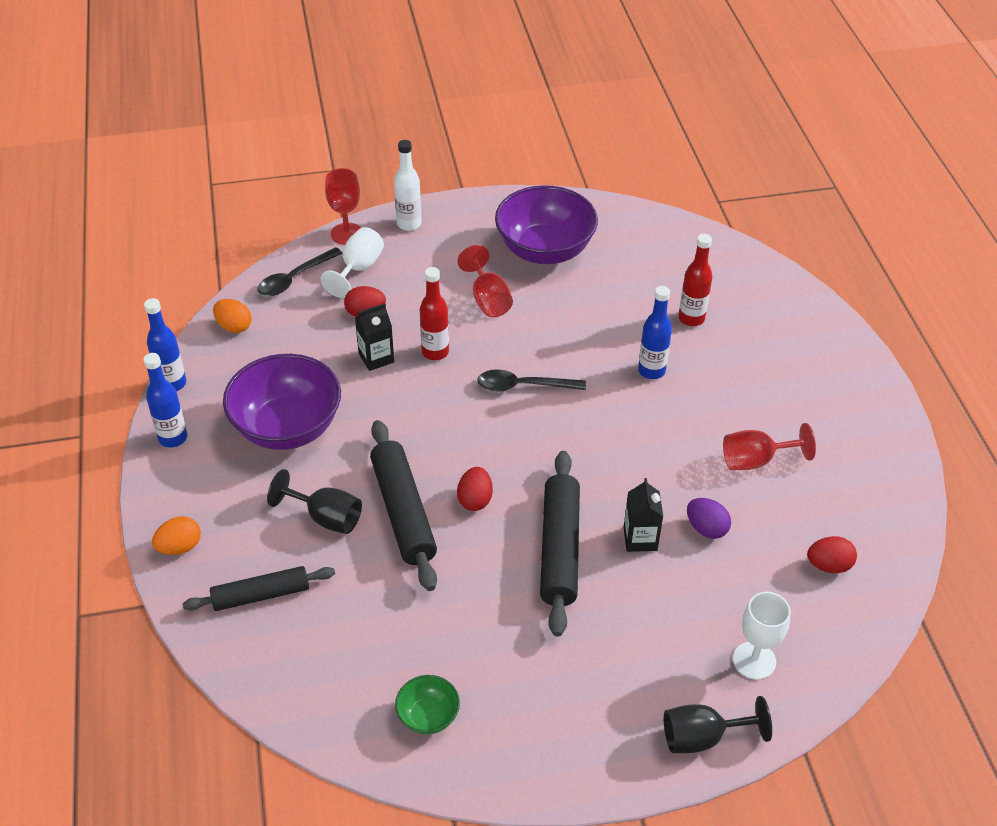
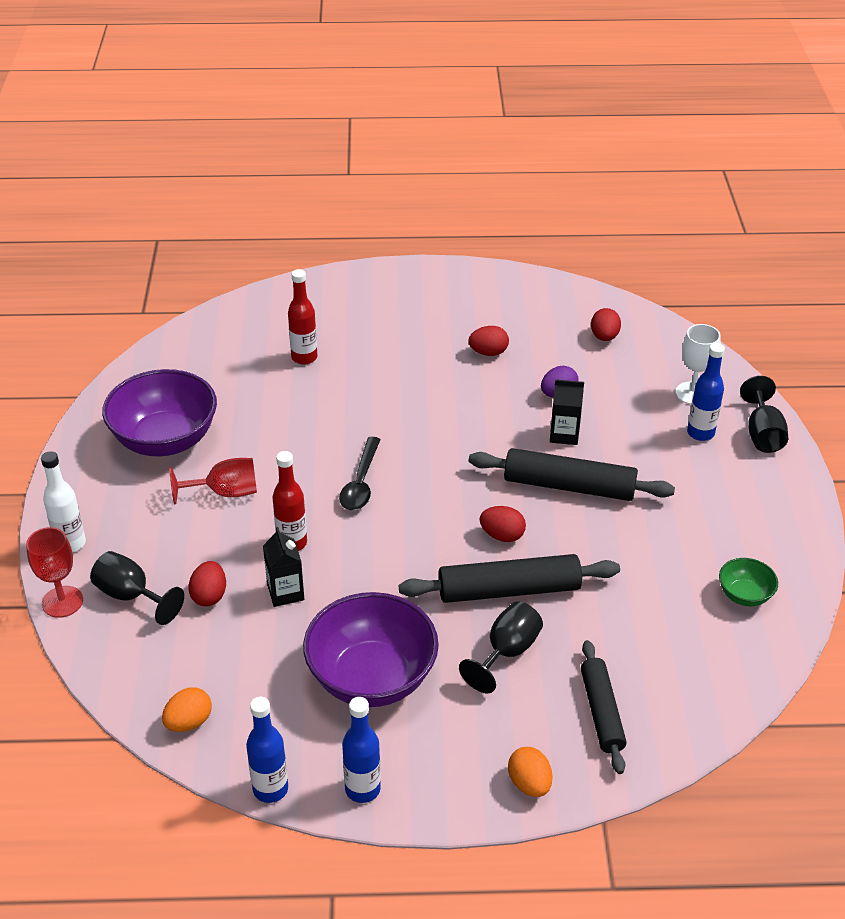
camera: 80 degrees left, 5 degrees down
black spoon [258,247,343,296] -> none
white goblet [321,227,384,298] -> black goblet [90,551,184,625]
blue bottle [638,286,672,379] -> blue bottle moved to [687,343,725,441]
red goblet [723,423,816,470] -> red egg [469,326,509,356]

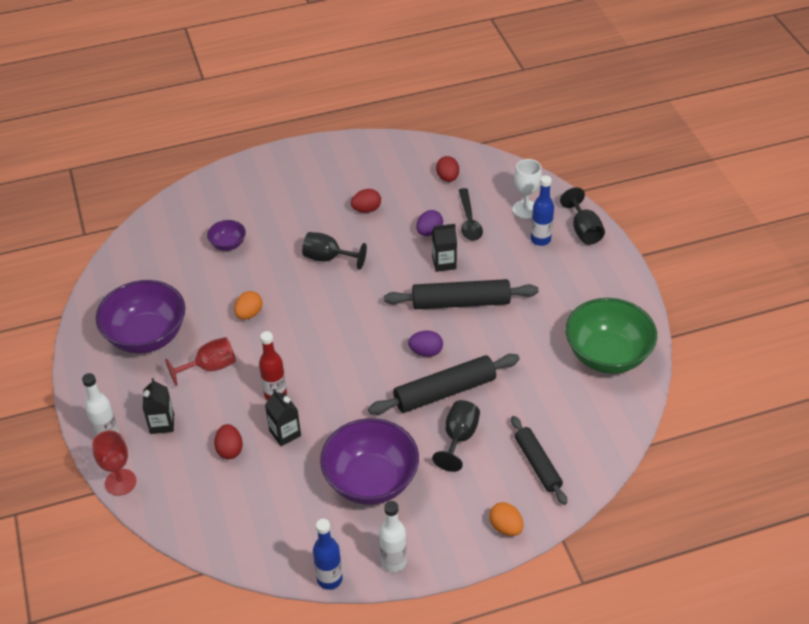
camera: 15 degrees left, 5 degrees up
black goblet [90,551,184,625] -> black goblet moved to [302,232,367,270]
orange egg [162,687,212,732] -> orange egg moved to [234,291,263,320]
red bottle [288,269,317,365] -> purple bowl [207,220,246,251]
black spoon [339,437,381,510] -> black spoon moved to [459,188,483,241]
blue bottle [342,697,381,803] -> white bottle [379,501,407,572]
red egg [480,506,526,542] -> purple egg [408,330,443,357]
green bowl [719,558,778,606] -> green bowl [565,298,657,374], size x2.14
none -> black carton [143,378,174,434]

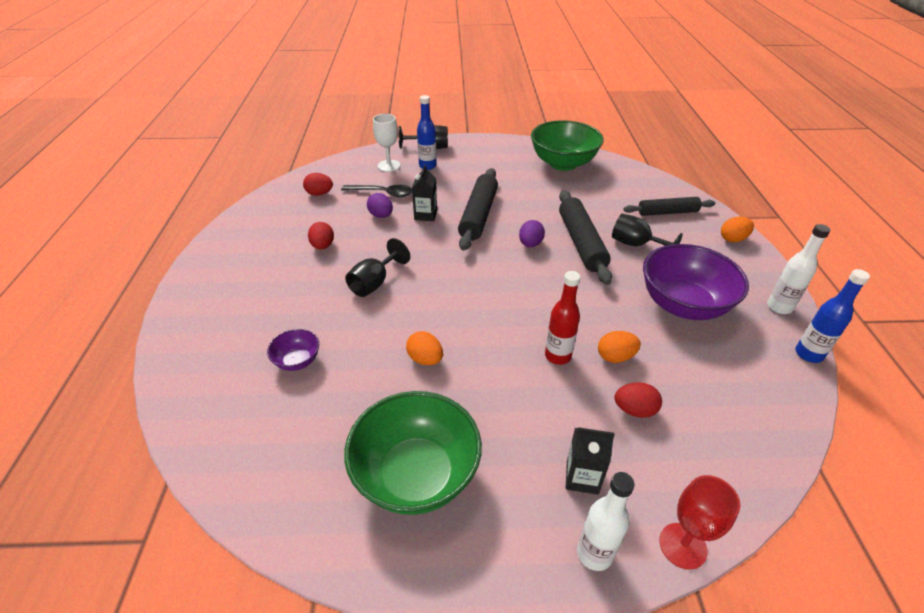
camera: 75 degrees left, 5 degrees down
purple bowl [96,280,185,353] -> green bowl [344,391,482,515]
red goblet [165,337,236,386] -> none
black carton [265,389,301,446] -> orange egg [598,331,641,363]

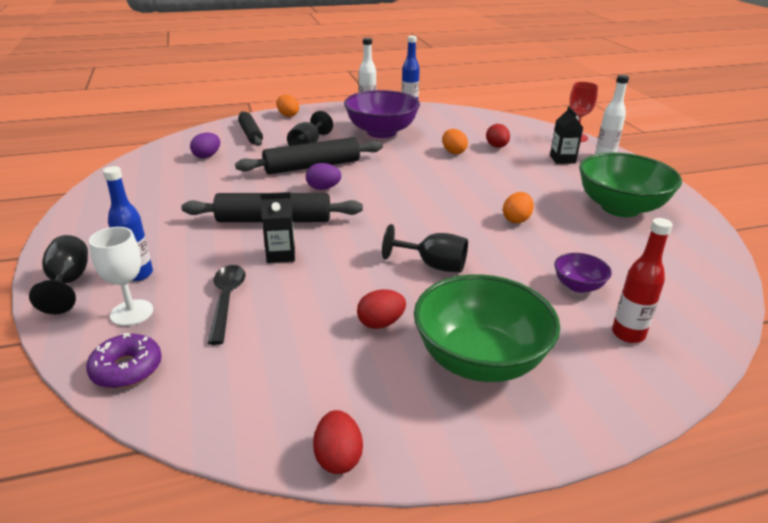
camera: 105 degrees left, 10 degrees down
red egg [303,173,333,196] -> red egg moved to [313,410,363,474]
purple egg [367,193,393,218] -> purple egg moved to [190,133,220,158]
green bowl [531,120,604,171] -> green bowl moved to [414,274,560,382]
red bottle [545,271,580,365] -> red bottle moved to [612,218,673,343]
none -> purple donut [86,333,162,389]

